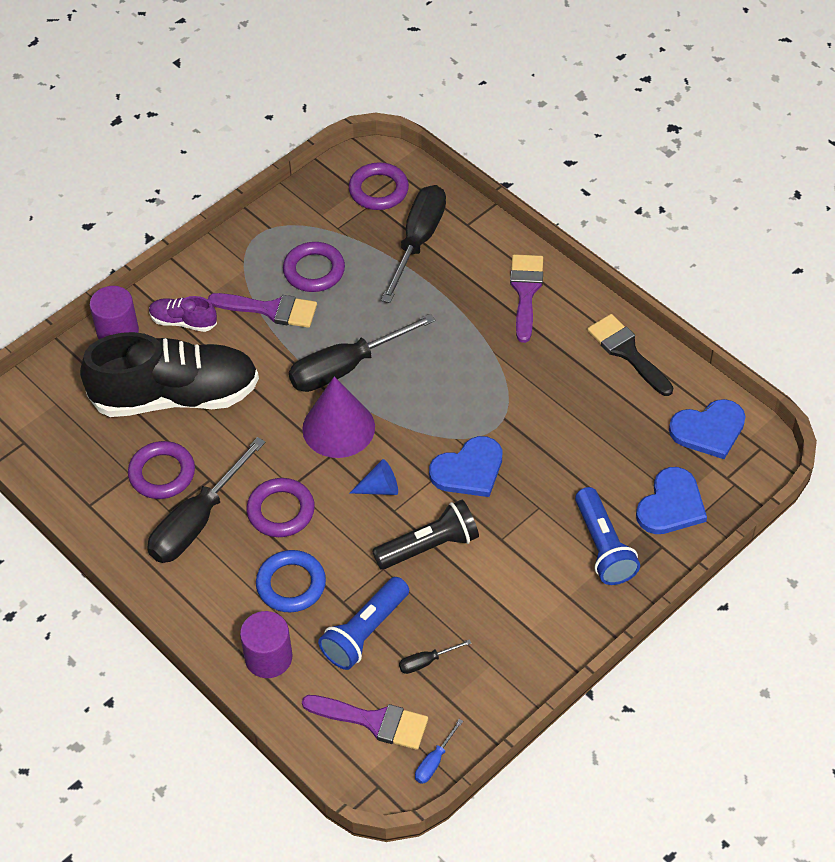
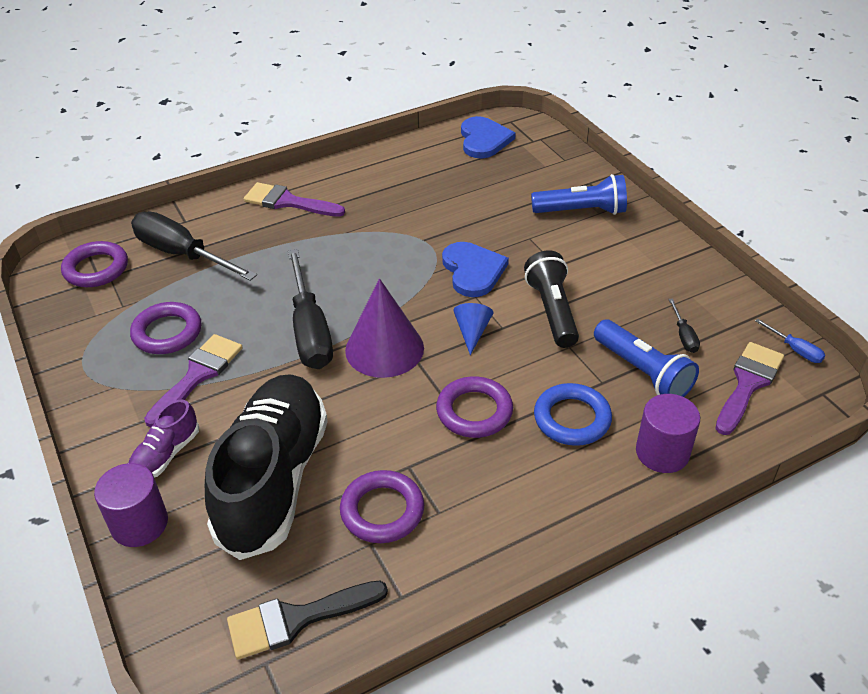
camera: 75 degrees left, 10 degrees down
black screwdriver [147,437,266,563] -> none
black brush [587,314,674,396] -> black brush moved to [227,581,388,660]
blue heart [636,467,707,534] -> none

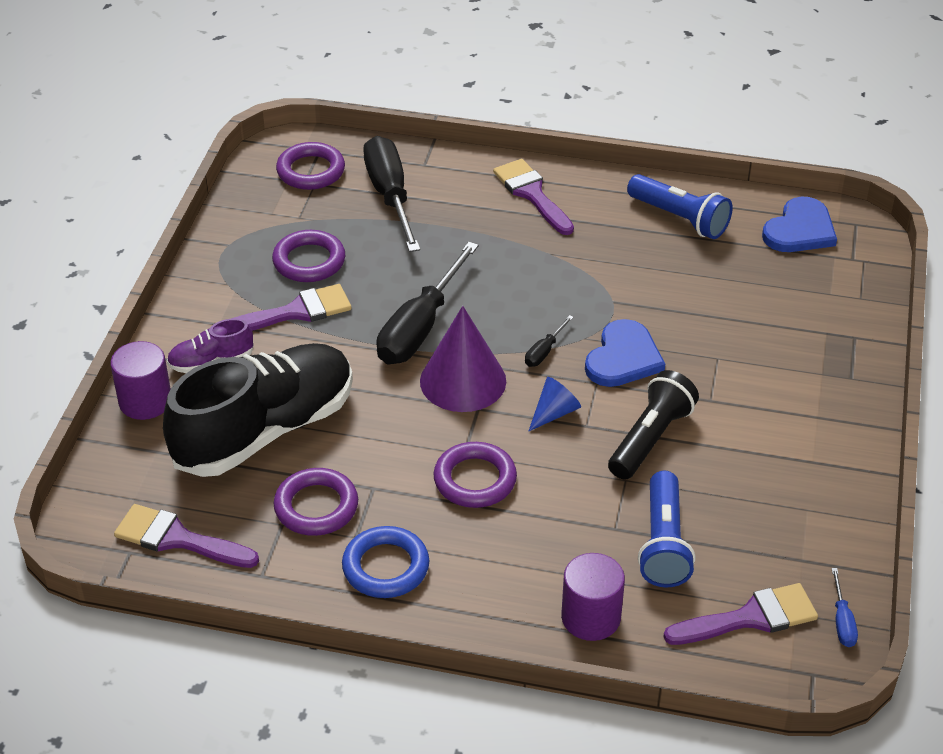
camera: 40 degrees right, 0 degrees up
black brush [227,581,388,660] -> purple brush [114,504,259,568]
blue flashlight [531,174,627,215] -> blue flashlight moved to [627,174,733,239]
blue ring [534,383,612,446] -> blue ring moved to [342,526,429,598]
black screwdriver [668,298,700,353] -> black screwdriver moved to [525,315,574,367]

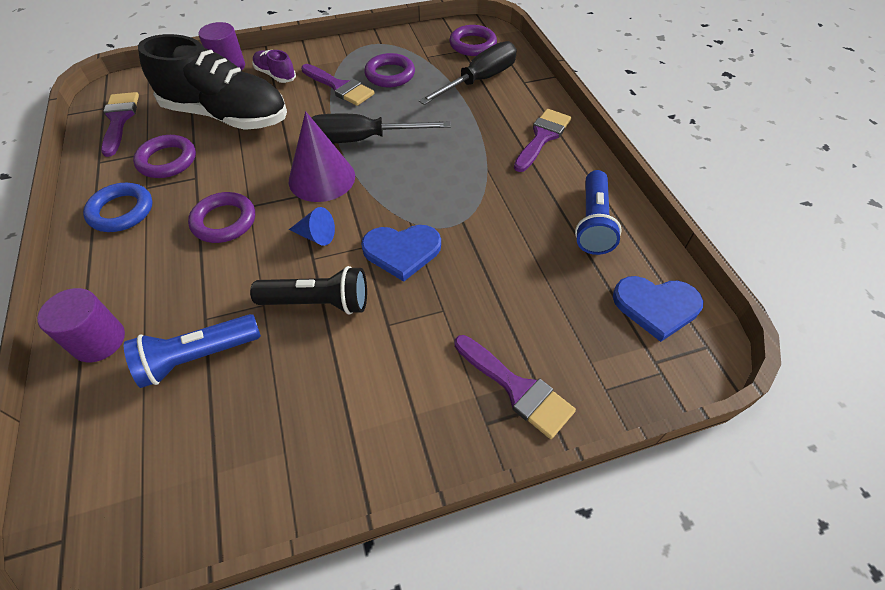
camera: 60 degrees right, 10 degrees up
black screwdriver [525,315,574,367] -> none
purple brush [663,583,818,645] -> purple brush moved to [454,335,576,439]
blue screwdriver [831,568,858,647] -> none

